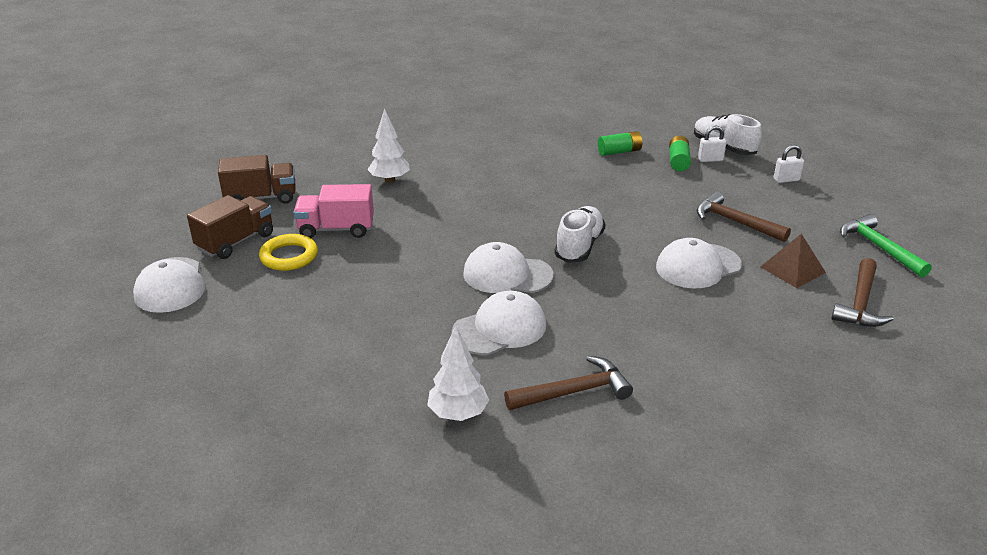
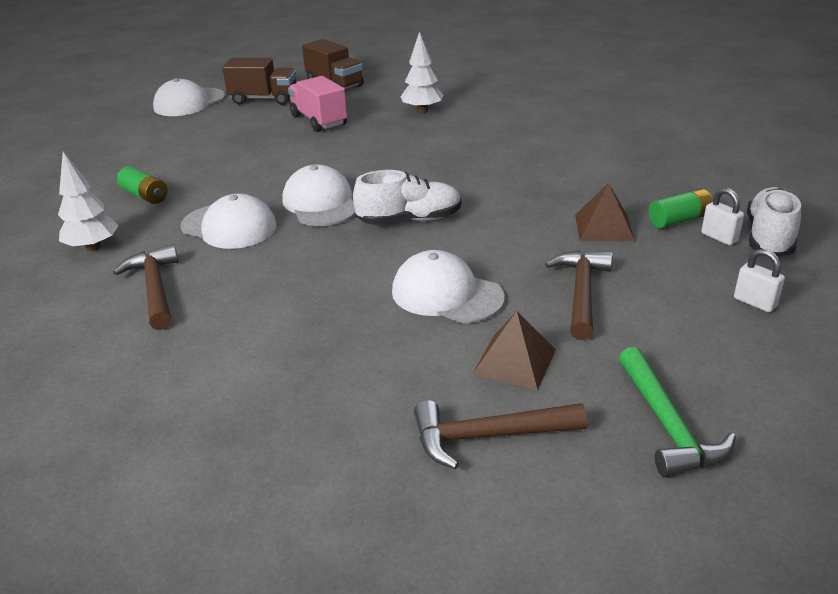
camera: 60 degrees right, 0 degrees up
yellow ring [259,234,318,271] -> none
brown hammer [504,356,633,410] -> brown hammer turned 150 degrees counterclockwise [113,244,179,330]
green battery [598,131,642,156] -> green battery moved to [117,166,168,204]
green hammer [840,214,932,278] -> green hammer turned 135 degrees clockwise [619,347,736,477]
none -> brown pyramid [575,183,635,241]

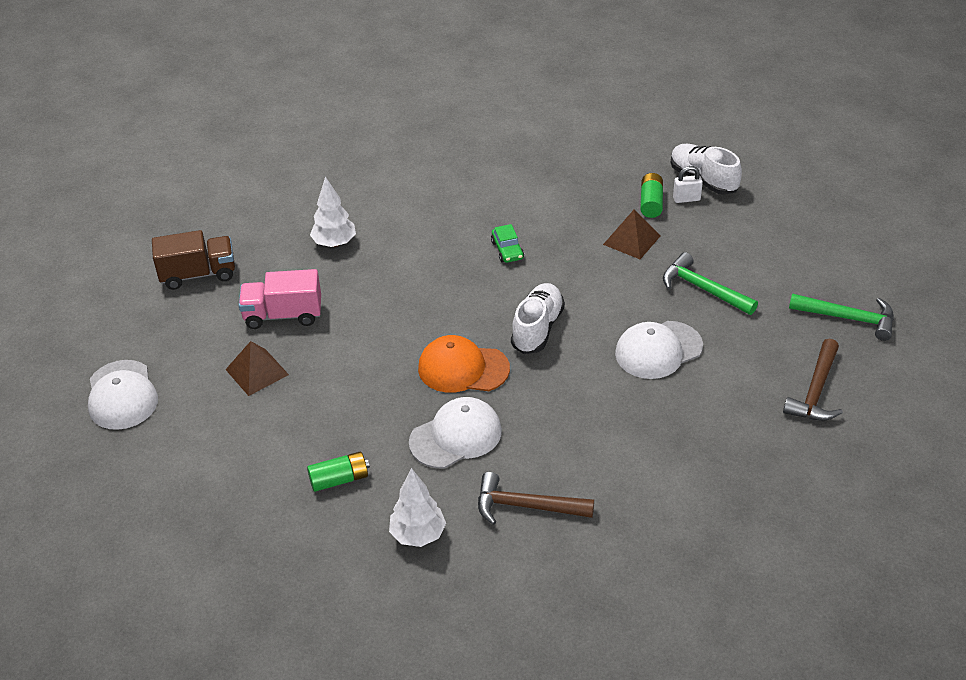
camera: 60 degrees left, 10 degrees up
brown truck [222,58,296,105] -> none
white cap [282,164,356,226] -> orange cap [418,335,510,393]
brown pyramid [472,311,556,390] -> brown pyramid moved to [225,341,289,396]
brown hammer [545,250,612,340] -> green hammer [663,252,758,315]
white padlock [734,249,785,312] -> none
none -> green car [491,224,524,263]

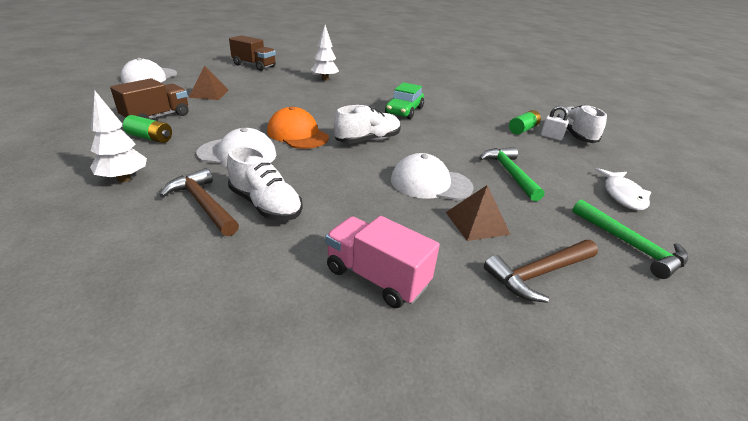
camera: 35 degrees right, 10 degrees down
pink truck [239,269,321,329] -> pink truck moved to [326,216,440,308]
green car [491,224,524,263] -> green car [385,82,424,119], size x1.62
brown pyramid [603,209,660,259] -> brown pyramid moved to [446,185,511,241]
none -> brown truck [110,78,189,119]
none -> white shoe [227,146,303,221]
none -> white fish [595,168,651,210]

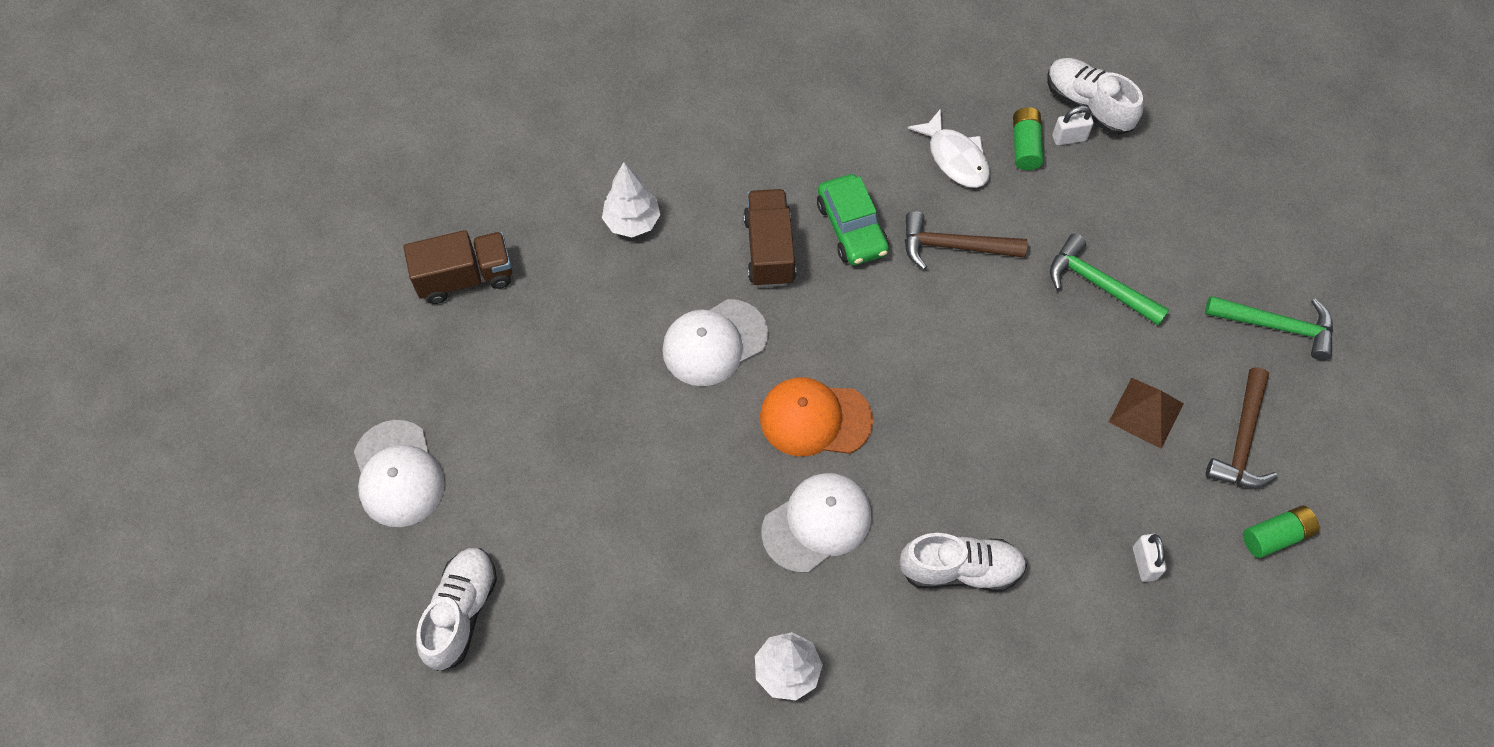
camera: 40 degrees left, 30 degrees up
brown truck [110,78,189,119] -> brown truck moved to [743,189,796,287]
green battery [123,115,172,143] -> green battery moved to [1243,505,1319,558]
brown hammer [160,168,239,236] -> brown hammer moved to [905,211,1028,270]
brown pyramid [189,65,229,100] -> none
pink truck [326,216,440,308] -> white padlock [1133,534,1167,582]
white shoe [334,105,401,144] -> white shoe moved to [416,548,497,671]
white cap [391,153,474,200] -> white cap moved to [662,299,768,386]
white fish [595,168,651,210] -> white fish moved to [907,108,990,188]

